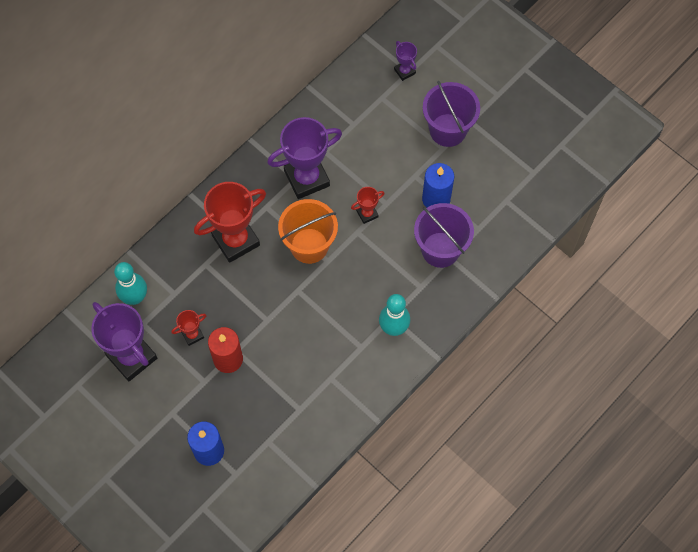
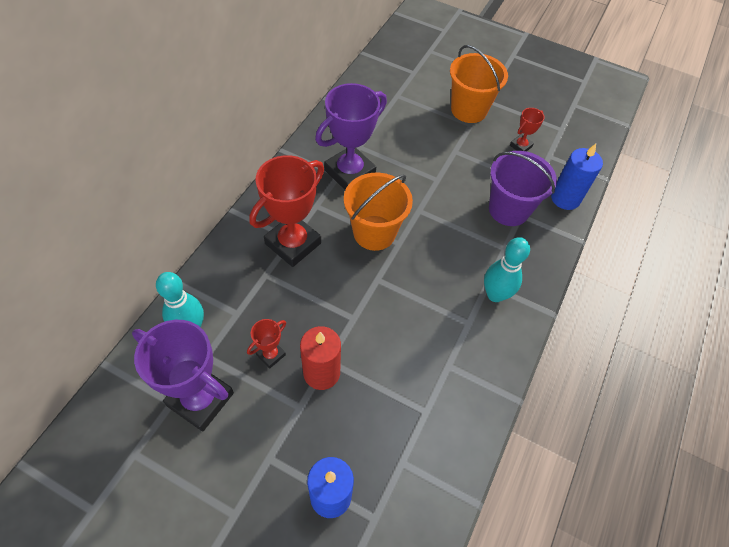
camera: 20 degrees left, 10 degrees down
red trophy [351,187,385,224] -> red trophy moved to [510,108,545,151]
purple trophy [394,41,417,81] -> none
blue candle [422,163,454,208] -> blue candle moved to [551,144,603,210]
purple bucket [423,81,480,147] -> orange bucket [450,45,508,123]

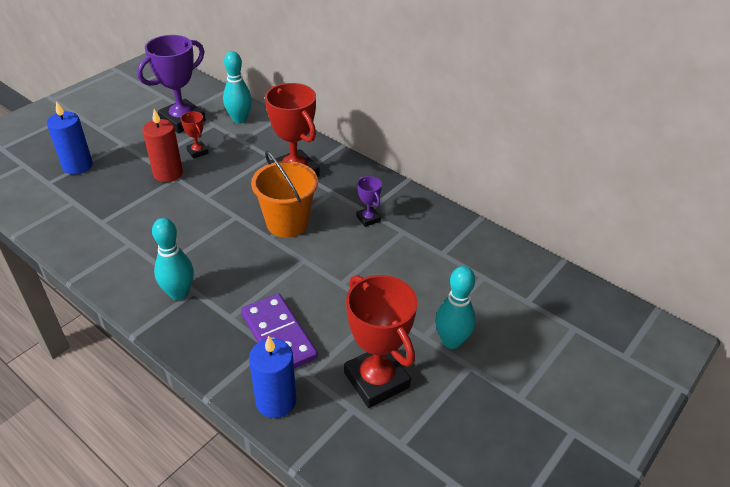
camera: 105 degrees right, 15 degrees down
purple trophy [315,83,387,190] -> purple trophy [356,176,382,227], size x0.47
orange bucket [450,45,508,123] -> turquoise bowling pin [435,266,476,349]
purple bucket [489,151,557,226] -> purple domino [241,293,318,369]
red trophy [510,108,545,151] -> red trophy [344,275,417,408], size x2.12

